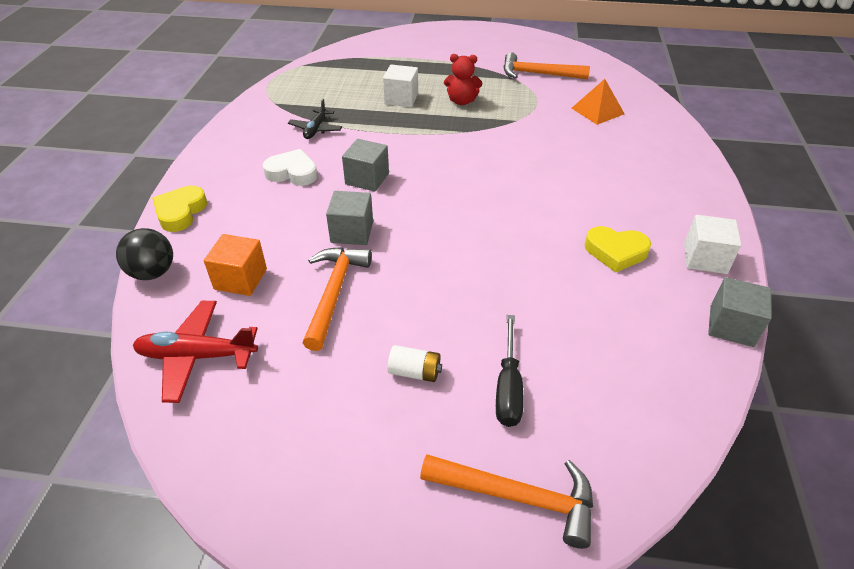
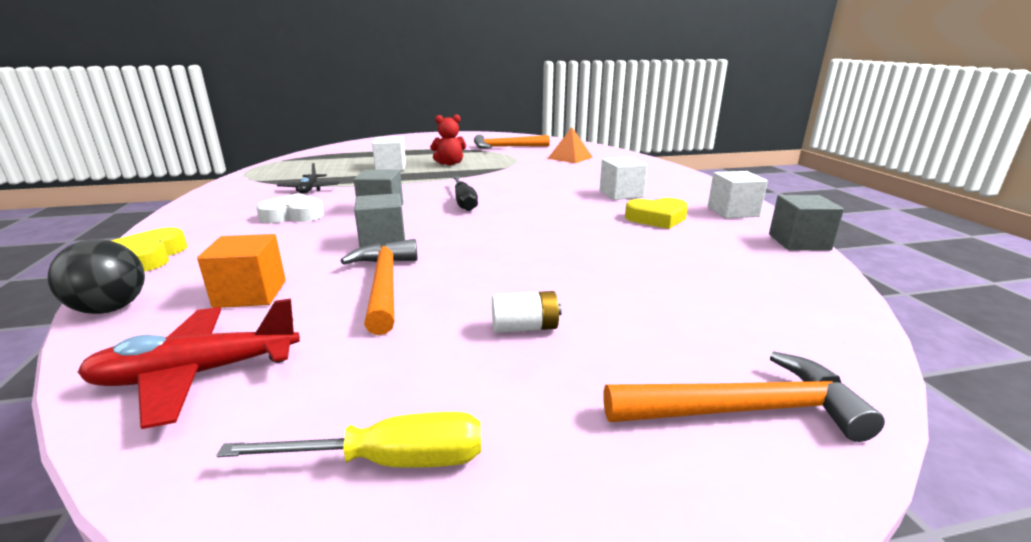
camera: 20 degrees left, 20 degrees down
black screwdriver [496,315,524,427] -> black screwdriver moved to [452,176,478,211]
none -> yellow screwdriver [216,412,481,468]
none -> white cube [600,157,648,200]

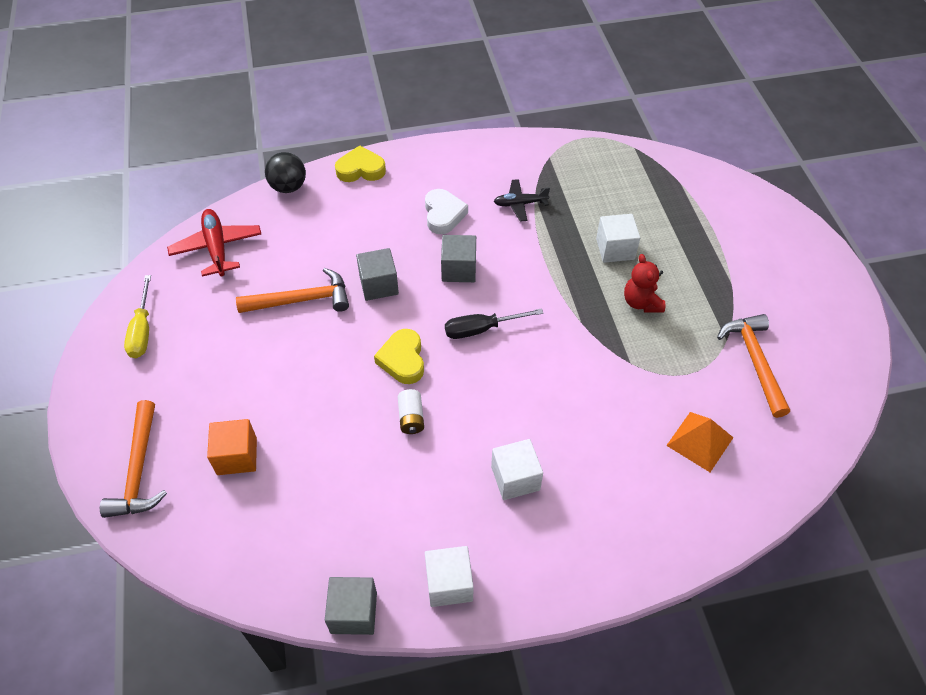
camera: 90 degrees right, 30 degrees up
orange cube [197,234,286,308] -> orange cube moved to [207,419,257,475]
white battery [492,291,562,333] -> white battery moved to [398,389,424,434]
yellow heart [625,198,688,229] -> yellow heart moved to [374,329,424,384]

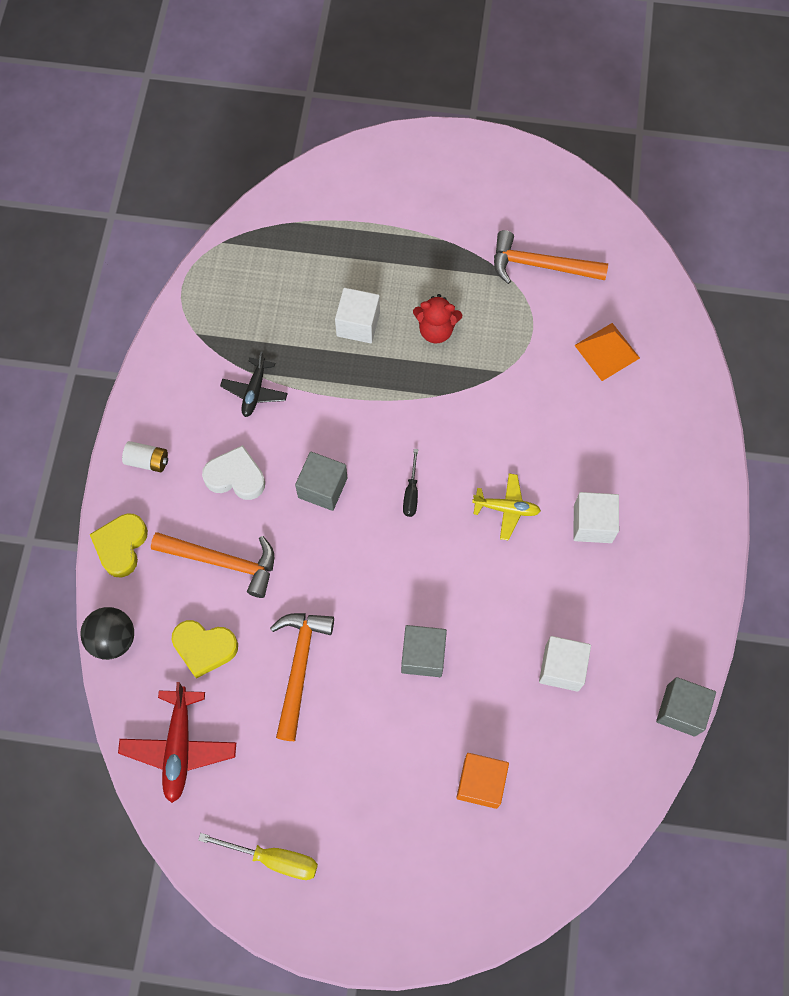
camera: 70 degrees left, 15 degrees up
orange hammer [100,400,167,518] -> orange hammer moved to [151,532,274,598]
red plane [167,209,261,277] -> red plane turned 90 degrees counterclockwise [118,682,236,803]
grey cube [356,248,399,301] -> grey cube moved to [401,625,447,677]
yellow heart [374,329,424,384] -> yellow heart moved to [172,620,238,679]
white battery [398,389,424,434] -> white battery moved to [122,441,168,472]
white cube [425,546,474,607] -> white cube moved to [539,636,591,692]
black screwdriver [445,308,543,339] -> black screwdriver [403,449,418,517], size x0.65
none -> yellow plane [472,473,541,541]

